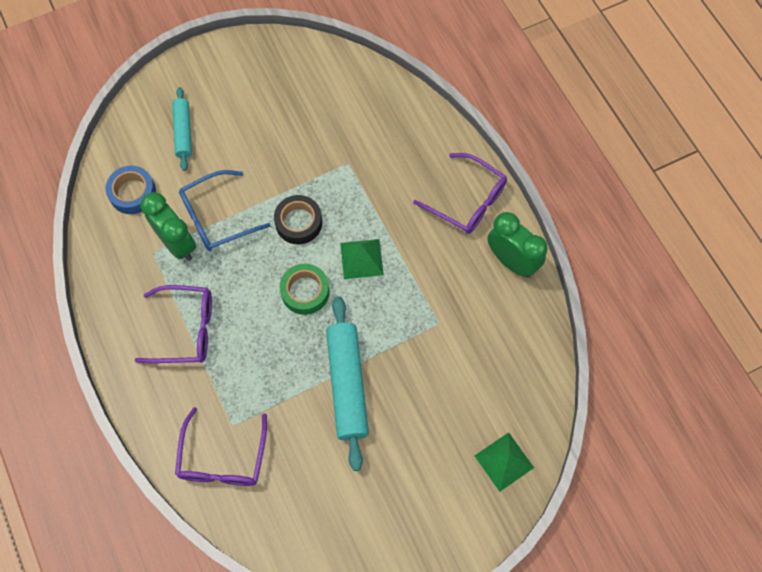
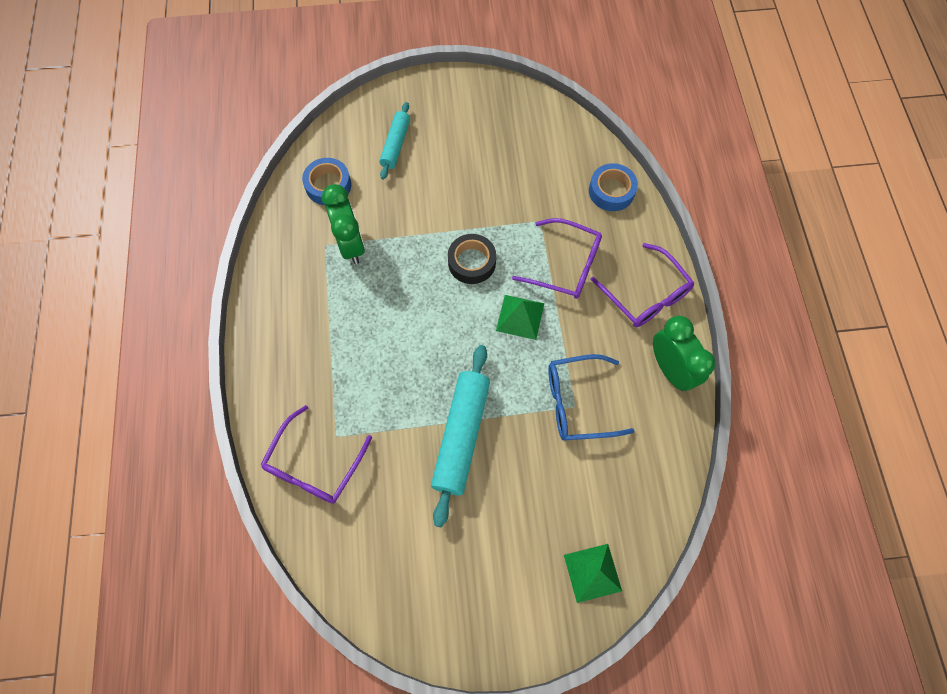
camera: 20 degrees right, 0 degrees up
purple glasses [135,285,212,363] -> purple glasses moved to [512,218,602,299]
blue glasses [179,170,271,251] -> blue glasses moved to [548,354,635,441]
green tape [280,264,330,315] -> none
none -> blue tape [589,163,638,211]

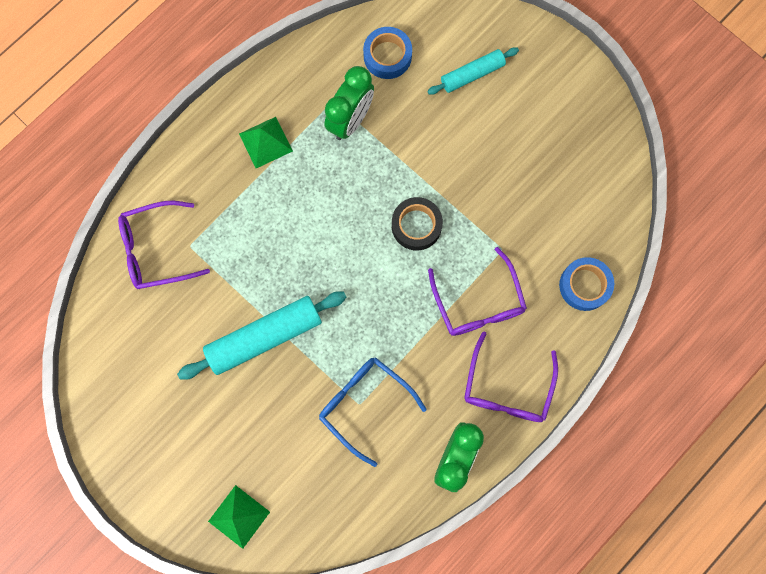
camera: 50 degrees right, 10 degrees up
green pyramid [496,295,544,340] -> green pyramid moved to [239,117,293,168]

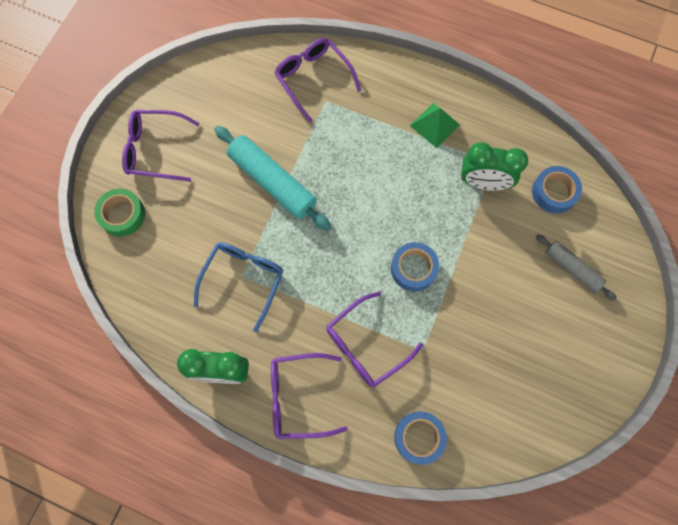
camera: 70 degrees right, 5 degrees down
green pyramid [208,485,270,549] -> green tape [94,189,145,237]
black tape [392,197,443,250] -> blue tape [391,242,439,291]
turquoise rolling pin [427,48,519,95] -> grey rolling pin [536,234,617,300]
none -> purple glasses [122,110,200,182]

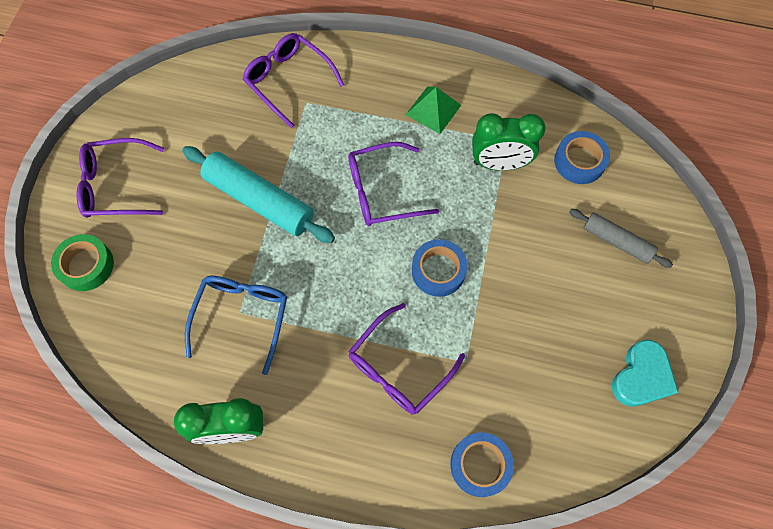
camera: 10 degrees left, 5 degrees down
purple glasses [271,353,348,439] -> purple glasses moved to [348,142,439,226]
none -> turquoise heart [612,340,679,407]

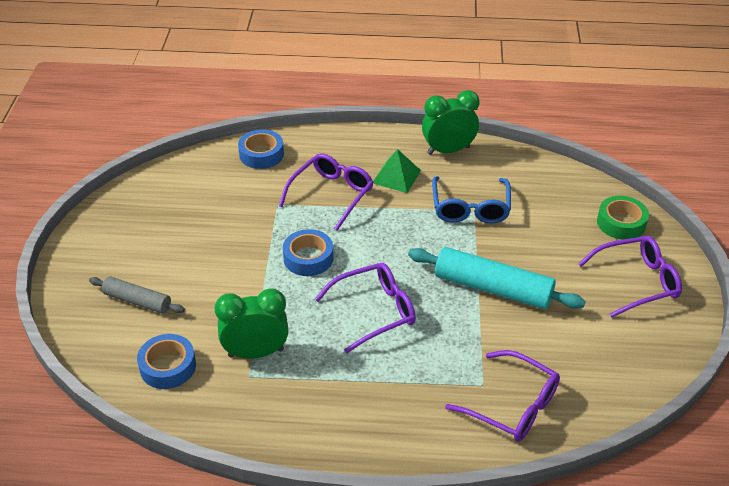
camera: 170 degrees right, 25 degrees down
green pyramid [406,86,461,134] -> green pyramid moved to [373,149,421,193]
turquoise heart [612,340,679,407] -> none

